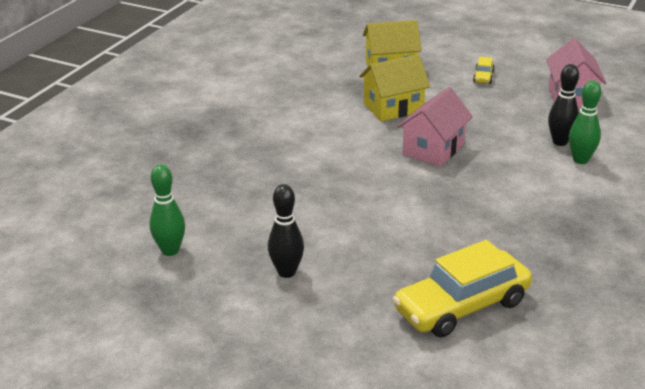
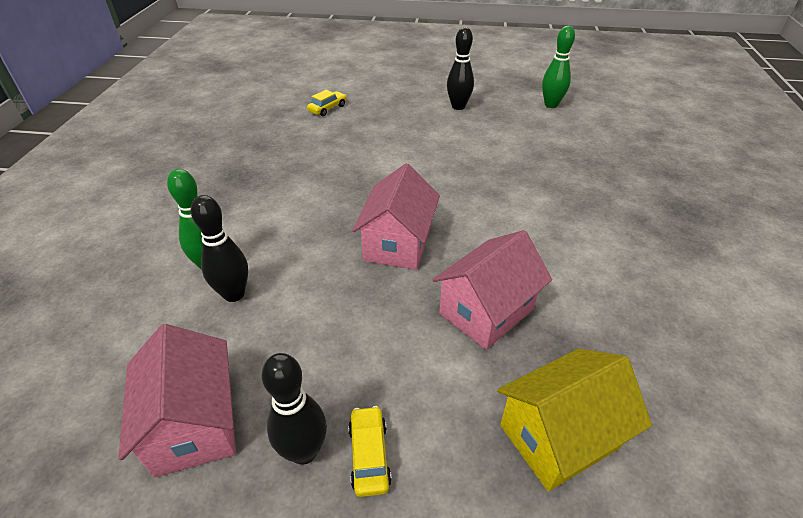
camera: 160 degrees right, 10 degrees up
yellow house [359,54,430,121] -> pink house [432,230,552,350]
yellow car [392,240,532,338] -> yellow car [307,90,347,116], size x0.43
none -> black bowling pin [262,353,327,465]

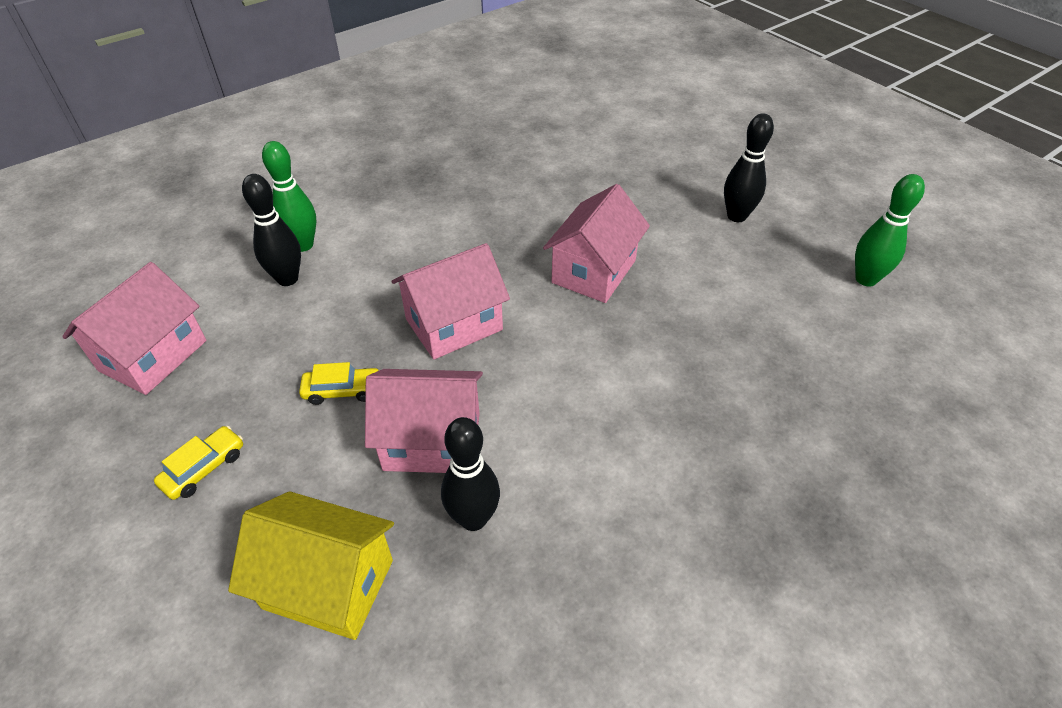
camera: 45 degrees right, 5 degrees up
black bowling pin [262,353,327,465] -> black bowling pin moved to [441,417,500,531]
yellow car [307,90,347,116] -> yellow car moved to [299,362,379,405]
none -> pink house [543,184,650,303]

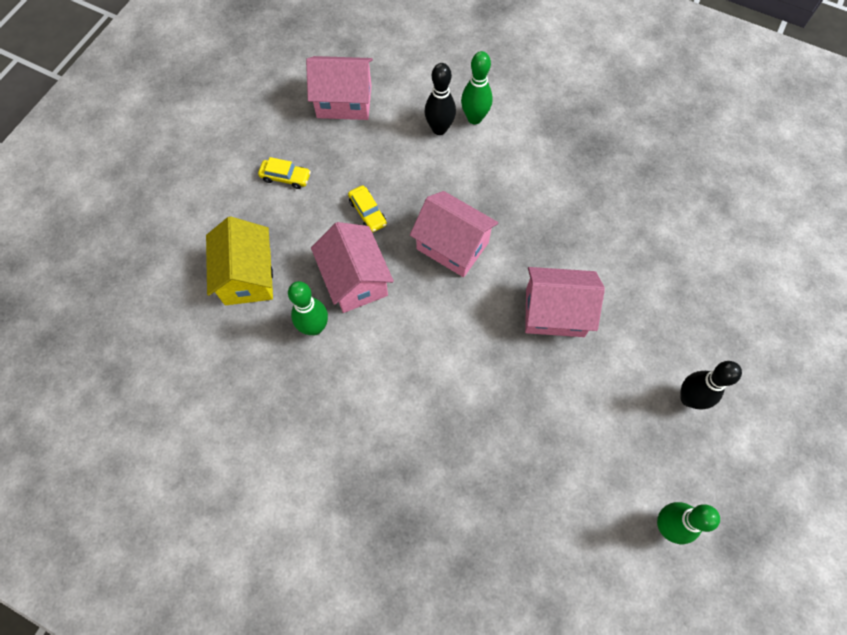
camera: 65 degrees right, 20 degrees up
black bowling pin [441,417,500,531] -> green bowling pin [288,281,328,335]

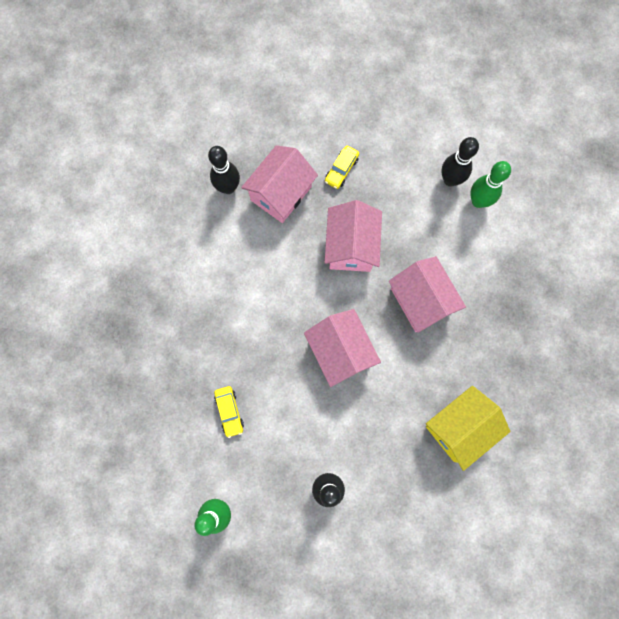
camera: 60 degrees right, 10 degrees up
yellow house [206,216,273,305] -> yellow house moved to [426,386,510,471]
yellow car [258,157,311,189] -> yellow car moved to [214,386,244,438]
green bowling pin [288,281,328,335] -> black bowling pin [208,146,240,194]
pink house [306,56,373,120] -> pink house moved to [389,256,466,333]

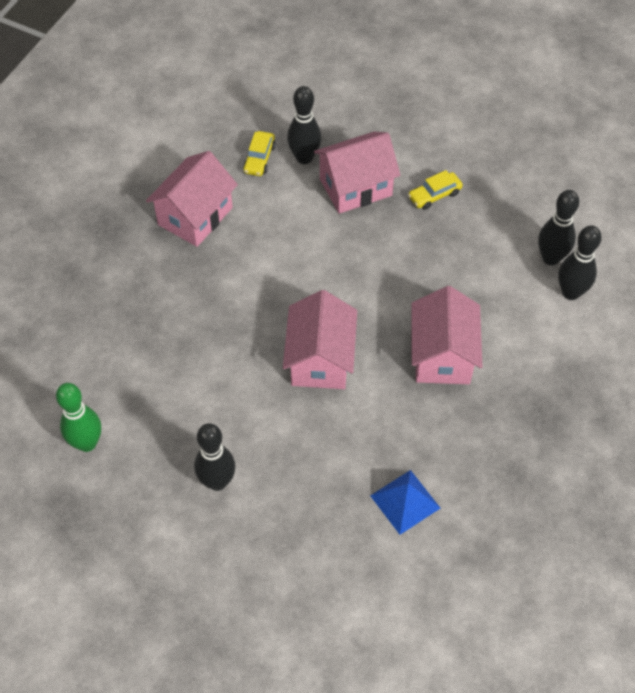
camera: 30 degrees right, 20 degrees down
yellow car [214,386,244,438] -> yellow car moved to [243,131,276,176]
pink house [325,200,382,272] -> pink house moved to [146,151,238,247]
yellow house [426,386,510,471] -> blue pyramid [370,470,440,535]
green bowling pin [470,161,511,208] -> black bowling pin [558,225,601,300]

